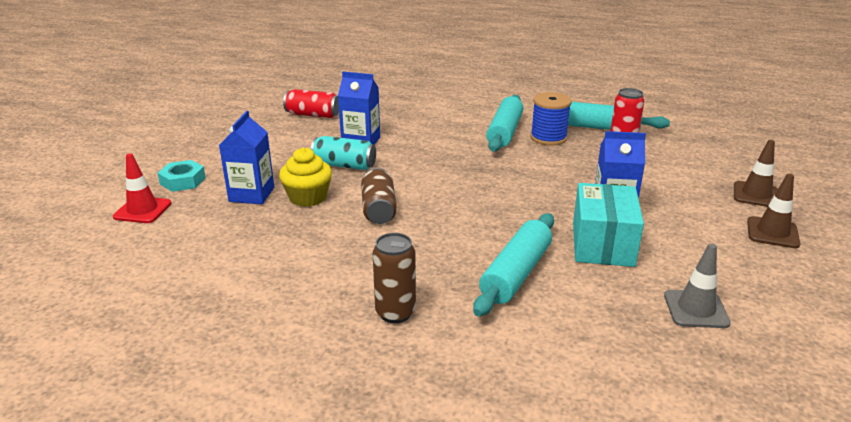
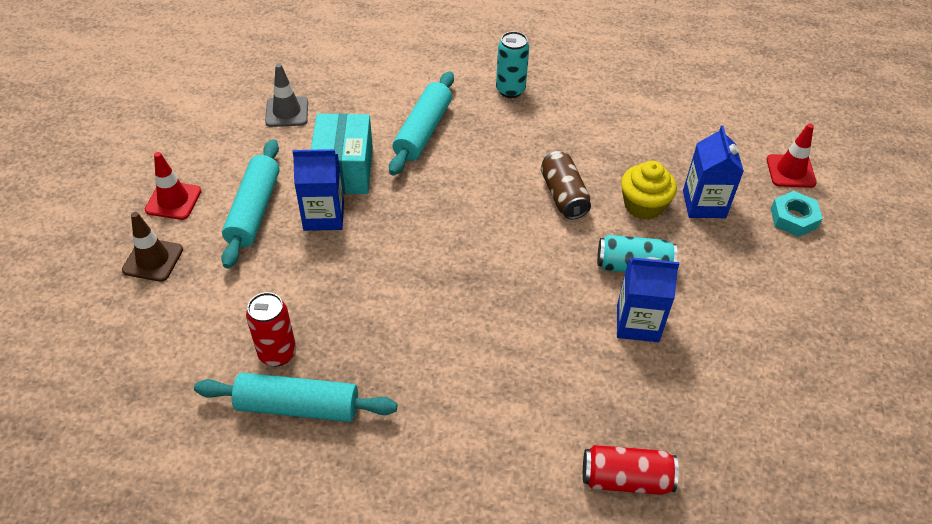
camera: 170 degrees right, 20 degrees up
red can [283,89,339,118] -> red can moved to [583,445,679,495]
brown can [373,233,416,323] -> turquoise can [496,31,529,98]
turquoise rolling pin [486,95,523,152] -> turquoise rolling pin moved to [221,139,280,269]
blue spool [530,92,572,146] -> none
brown traffic cone [747,174,800,248] -> red traffic cone [145,152,201,220]

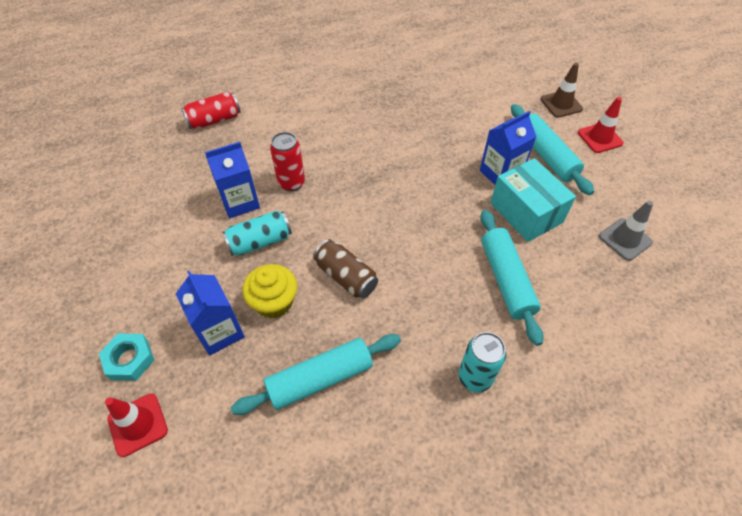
camera: 150 degrees right, 5 degrees up
turquoise rolling pin [194,373,397,422] -> turquoise rolling pin moved to [231,334,401,415]
red can [246,292,296,366] -> red can moved to [270,132,305,191]

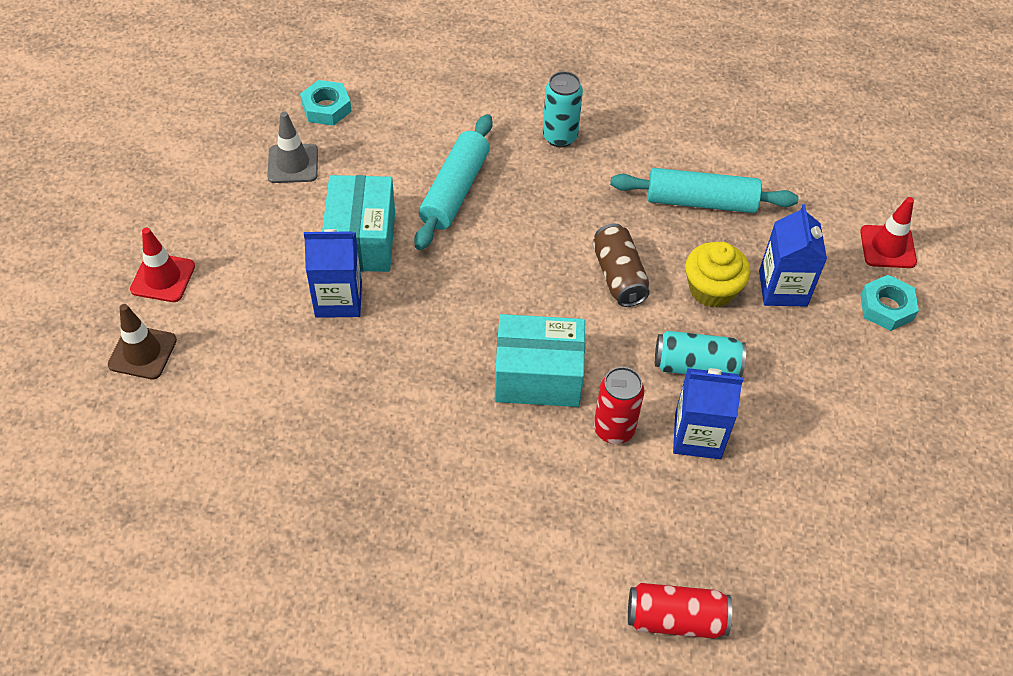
camera: 150 degrees left, 0 degrees up
turquoise rolling pin [511,104,594,195] -> none
none -> turquoise nut [300,80,352,126]
none -> turquoise box [495,314,585,407]

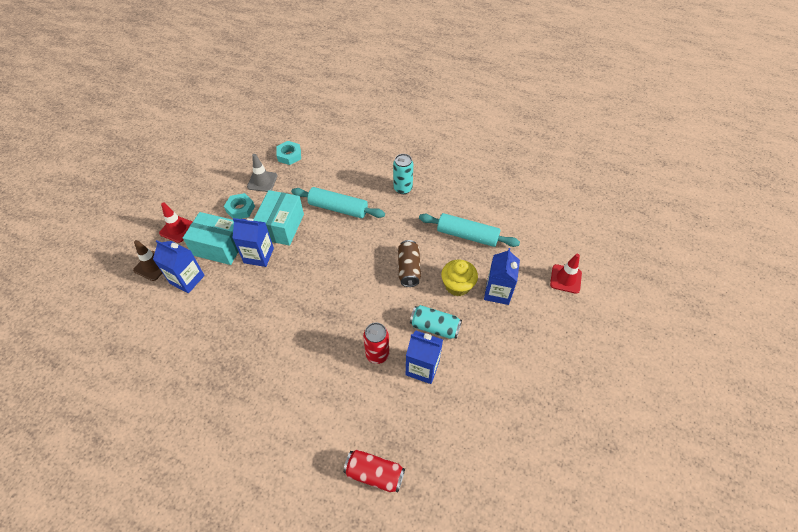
camera: 15 degrees right, 0 degrees up
turquoise rolling pin [414,114,493,250] -> turquoise rolling pin turned 75 degrees clockwise [291,187,385,218]
turquoise box [495,314,585,407] -> turquoise box moved to [183,212,239,265]
turquoise nut [861,275,919,331] -> turquoise nut moved to [224,193,255,219]
none -> blue carton [153,240,205,293]

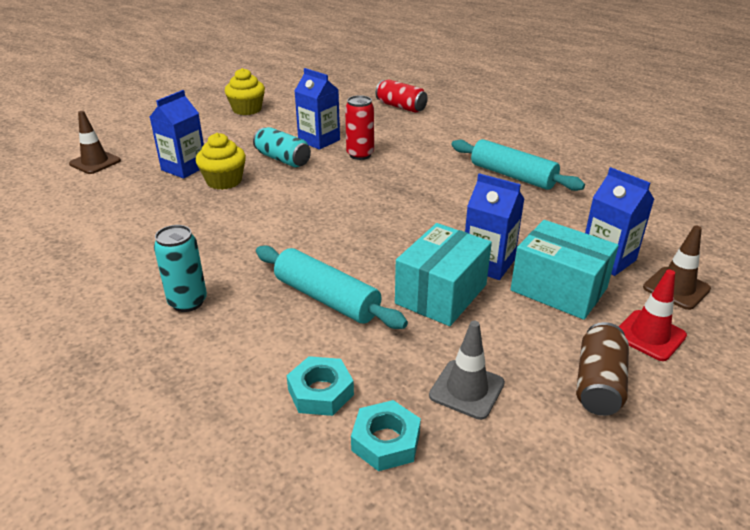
camera: 160 degrees left, 20 degrees down
turquoise nut [224,193,255,219] -> turquoise nut moved to [286,356,354,416]
brown can [398,240,421,287] -> brown can moved to [576,322,629,416]
turquoise rolling pin [419,213,520,247] -> turquoise rolling pin moved to [452,139,585,191]
red traffic cone [550,254,582,294] -> brown traffic cone [69,111,121,174]
none -> yellow cupcake [225,68,265,115]

